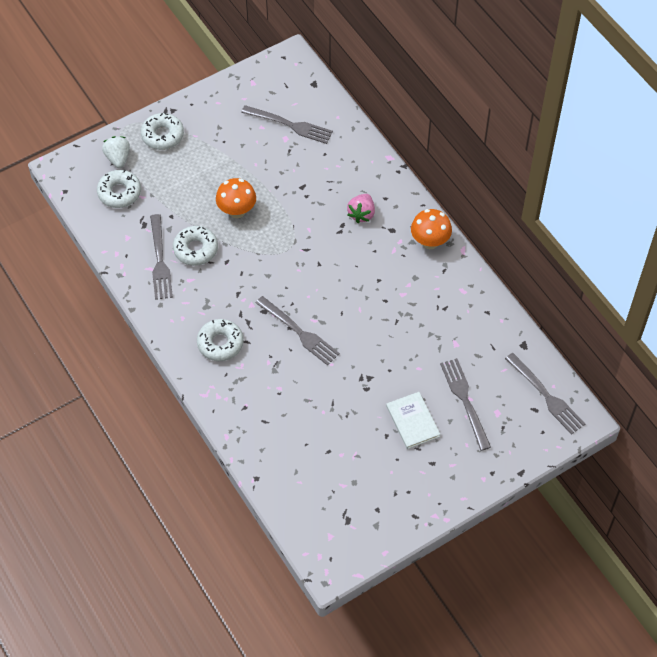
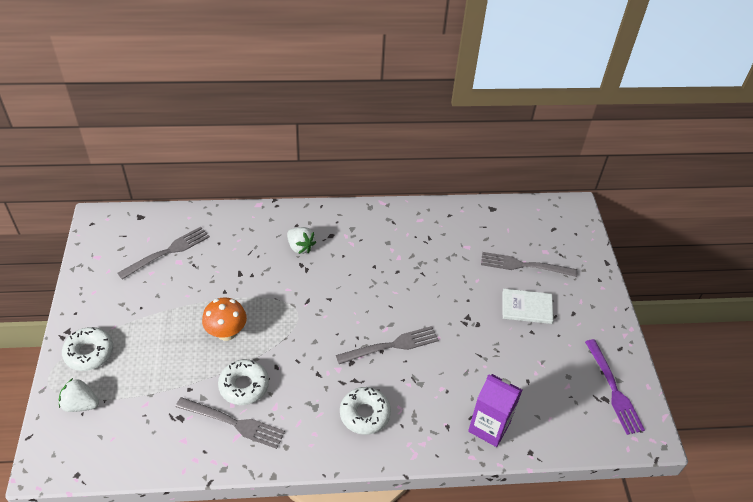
camera: 65 degrees left, 10 degrees down
white donut [97,170,141,208] -> none
pink strawberry [347,194,375,223] -> white strawberry [287,227,316,254]
orange mushroom [411,209,452,249] -> none
grey fork [505,353,585,435] -> none
none -> purple carton [468,374,522,447]
none -> purple fork [585,339,645,435]

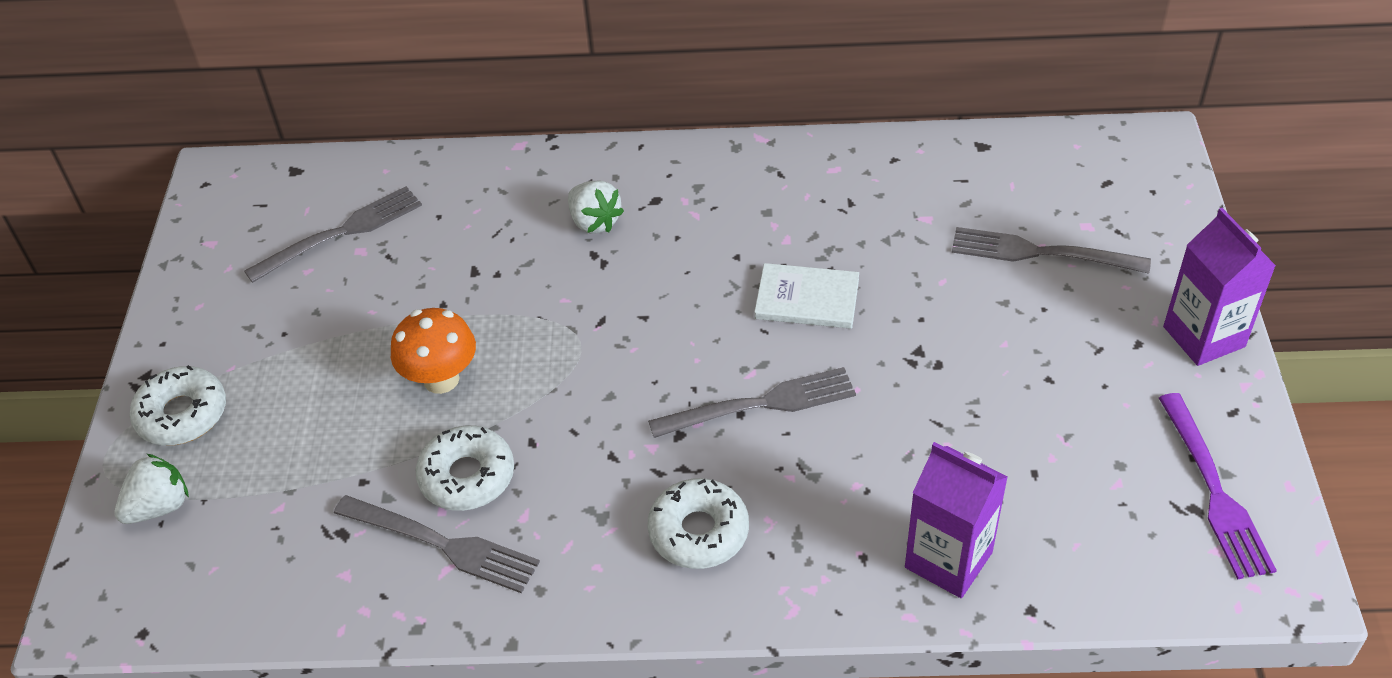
camera: 10 degrees right, 0 degrees up
white strawberry [59,378,99,412] -> white strawberry turned 120 degrees clockwise [115,454,189,524]
white book [502,289,554,324] -> white book moved to [754,263,859,329]
none -> purple carton [1163,208,1276,366]

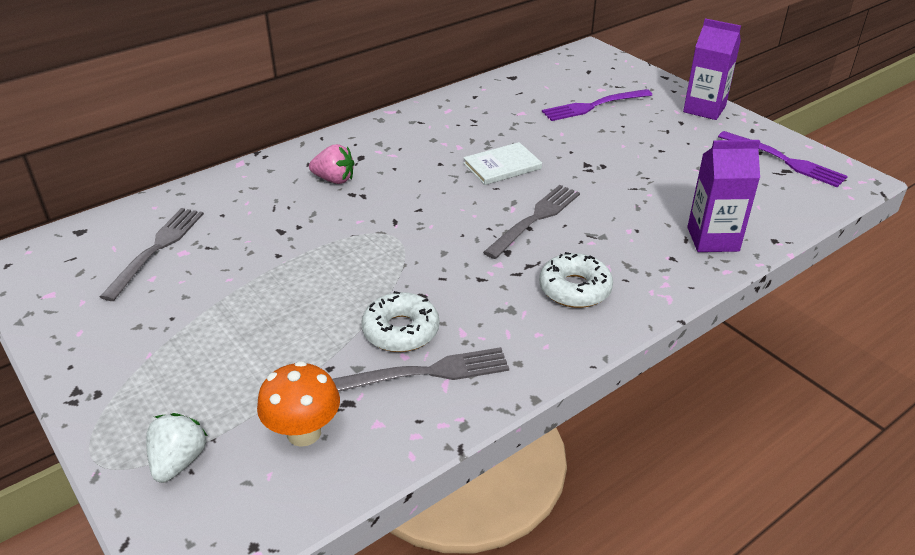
camera: 40 degrees left, 10 degrees down
white donut [130,365,226,445] -> none
orange mushroom [391,308,476,394] -> orange mushroom moved to [257,361,340,447]
white strawberry [568,181,624,234] -> pink strawberry [309,144,354,184]
grey fork [952,227,1151,274] -> purple fork [542,89,652,121]

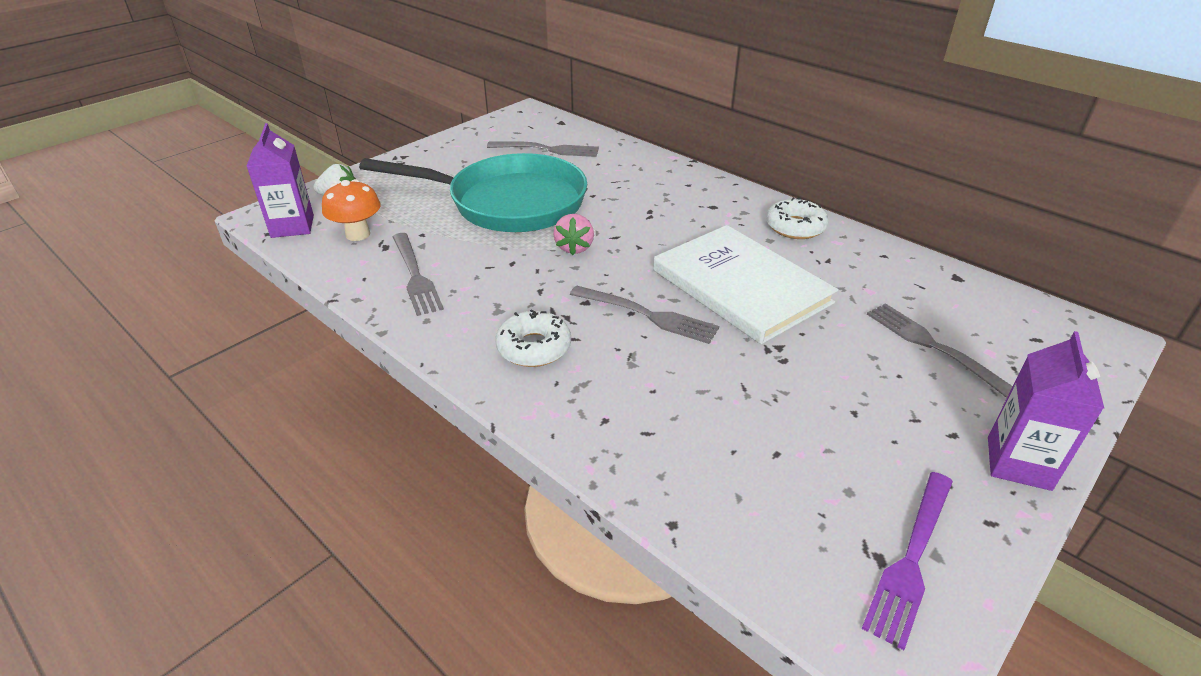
camera: 80 degrees right, 0 degrees up
pink strawberry [309,144,354,184] -> pink strawberry moved to [553,214,594,255]
white donut [362,291,439,352] -> white donut moved to [766,198,829,239]
white book [463,142,542,185] -> white book [653,225,838,344], size x2.06
purple fork [542,89,652,121] -> grey fork [867,303,1013,398]
purple carton [687,140,760,252] -> purple carton moved to [247,123,314,238]
none -> turquoise pan [359,153,587,232]

